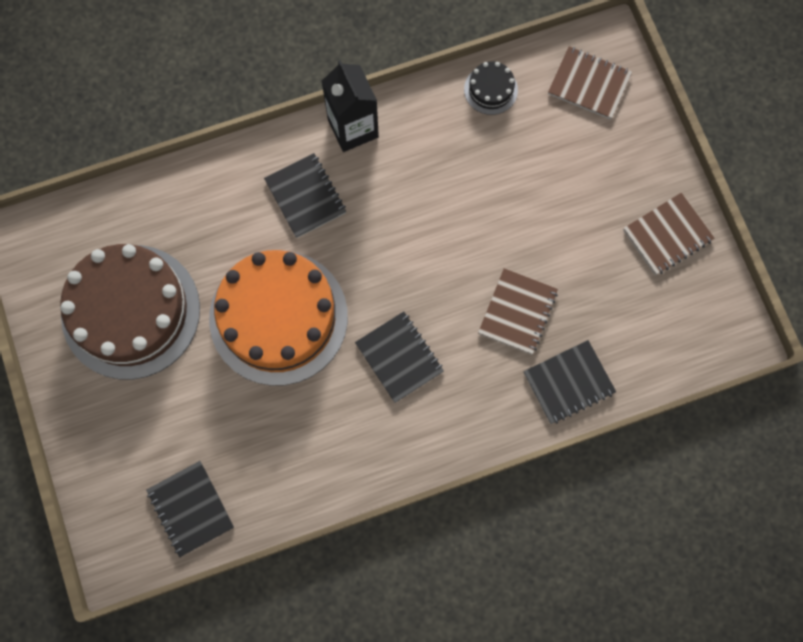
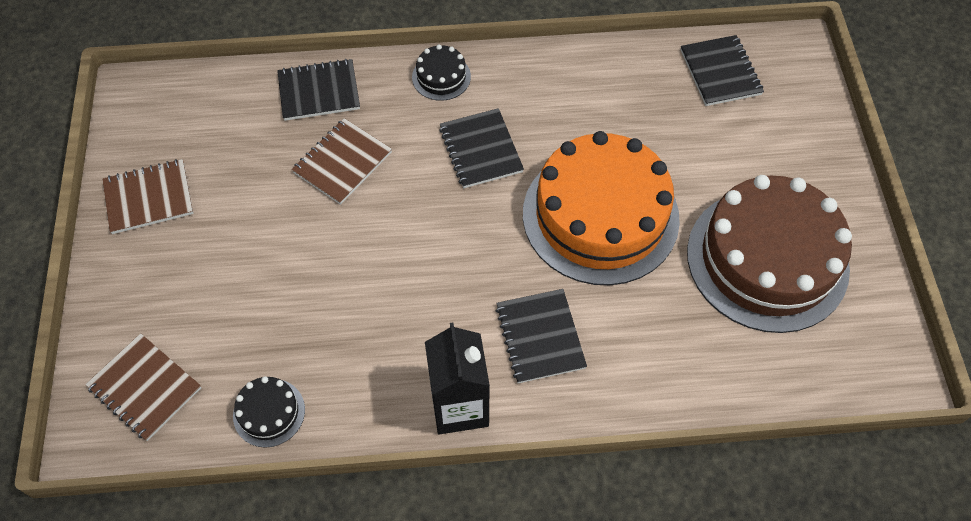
camera: 165 degrees left, 15 degrees down
none -> black cake [412,44,471,101]

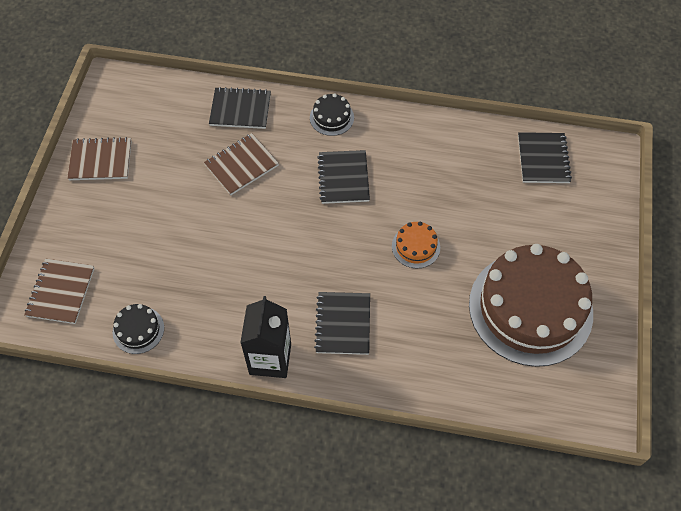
camera: 15 degrees right, 0 degrees up
brown notebook [85,333,201,441] -> brown notebook turned 45 degrees clockwise [24,259,95,324]
orange cake [523,131,680,285] -> orange cake [392,221,440,268], size x0.41

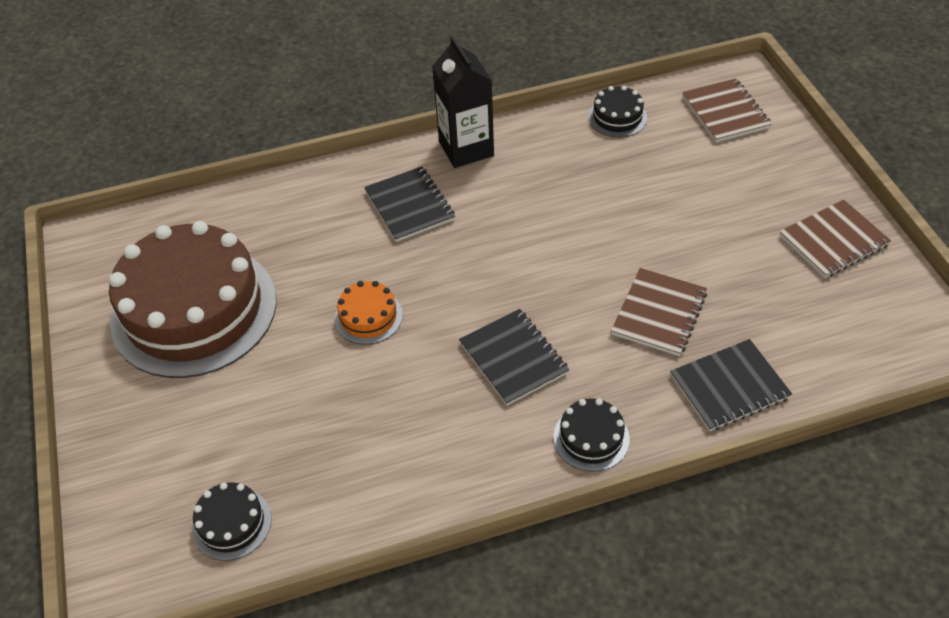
camera: 155 degrees right, 10 degrees down
black notebook [518,132,572,183] -> black cake [192,482,272,561]

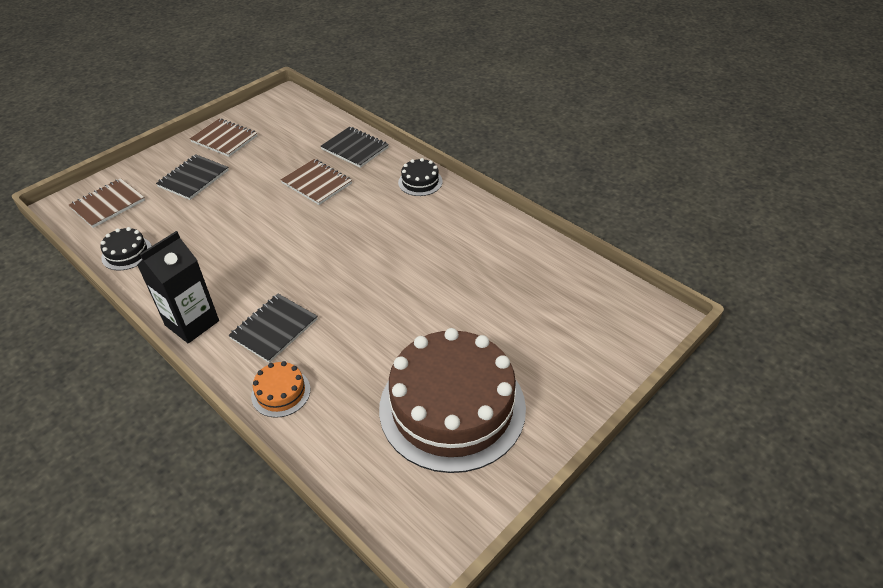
camera: 120 degrees left, 5 degrees down
black cake [192,482,272,561] -> none
orange cake [334,281,403,345] -> orange cake moved to [251,361,310,418]
black notebook [459,309,569,406] -> black notebook moved to [156,154,229,200]
brown notebook [611,268,707,356] -> brown notebook turned 45 degrees clockwise [281,159,352,205]

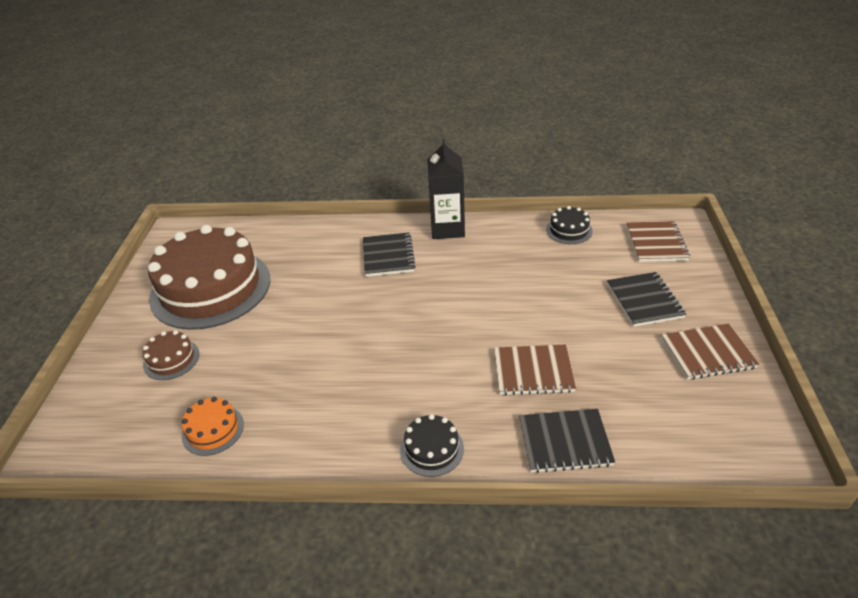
camera: 140 degrees right, 5 degrees down
orange cake [251,361,310,418] -> orange cake moved to [182,397,244,456]
none -> brown cake [143,330,200,380]

